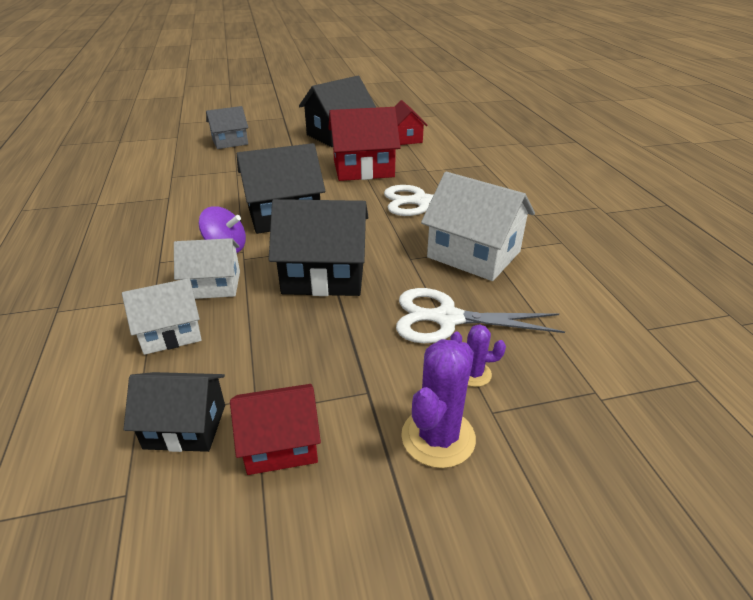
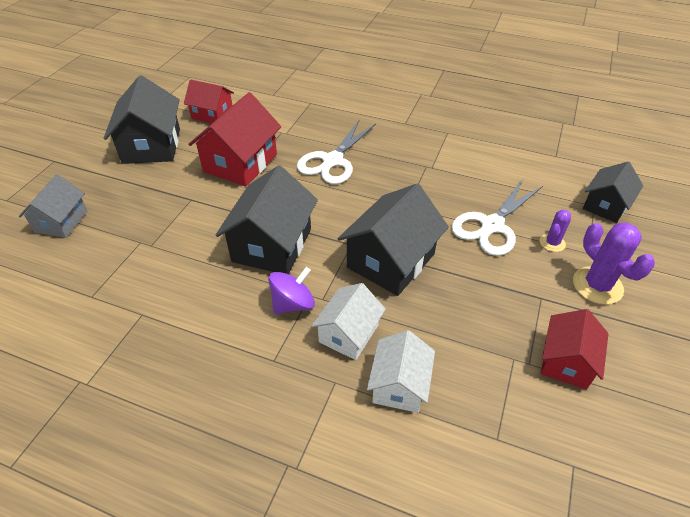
camera: 55 degrees left, 10 degrees up
black house [124,372,225,452] -> black house moved to [583,162,643,223]
white house [421,172,535,281] -> none

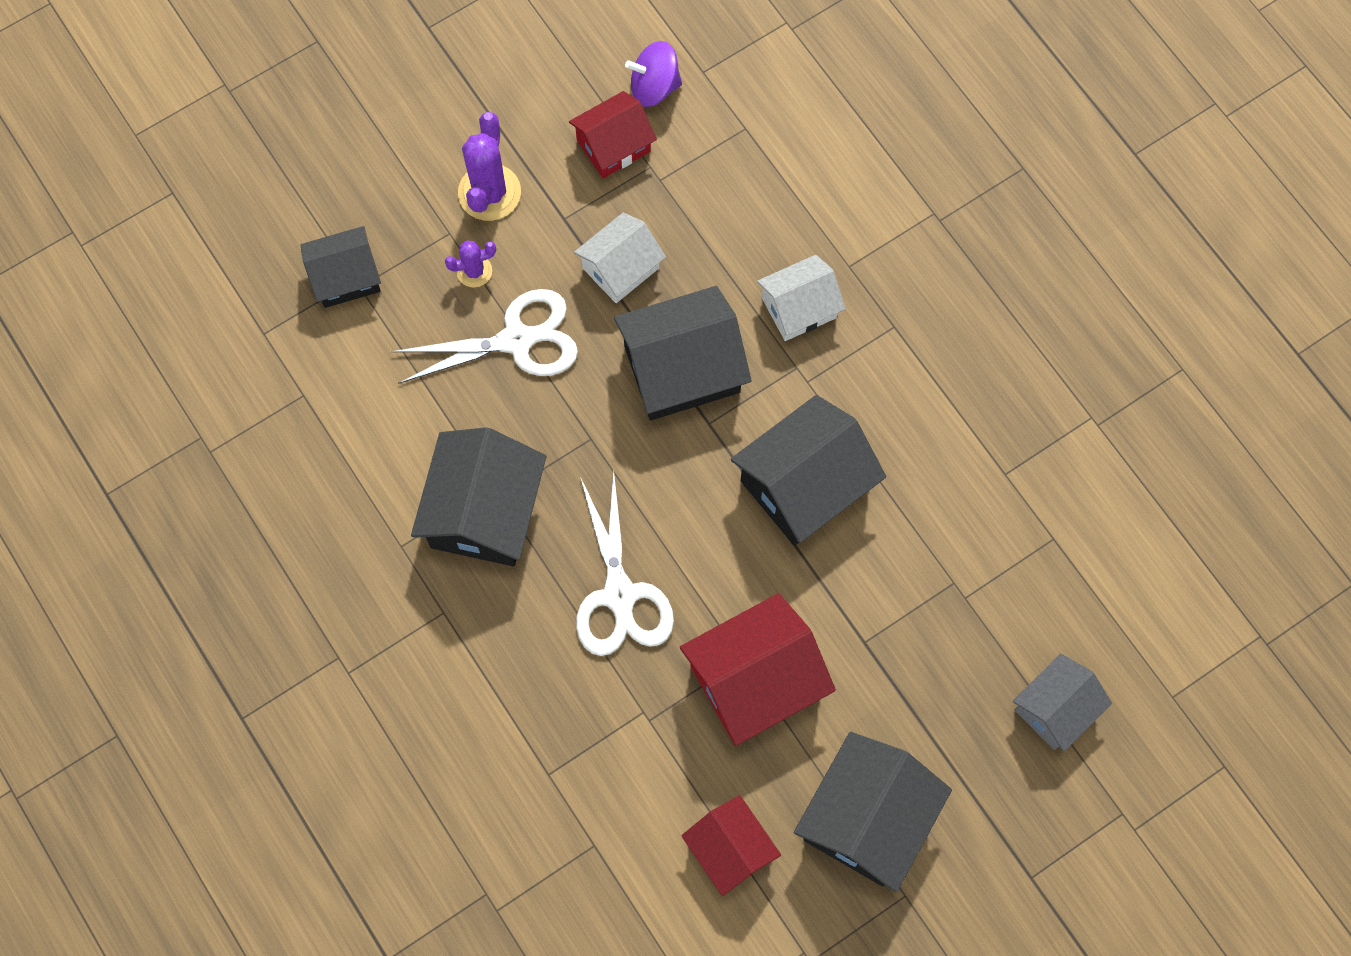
camera: 145 degrees left, 25 degrees up
purple spinning top [268,267,315,314] -> purple spinning top moved to [625,41,682,107]
white scissors [297,120,376,184] -> white scissors turned 105 degrees clockwise [576,471,674,656]
white house [367,330,435,413] -> white house moved to [574,212,666,303]
none -> black house [411,427,546,566]

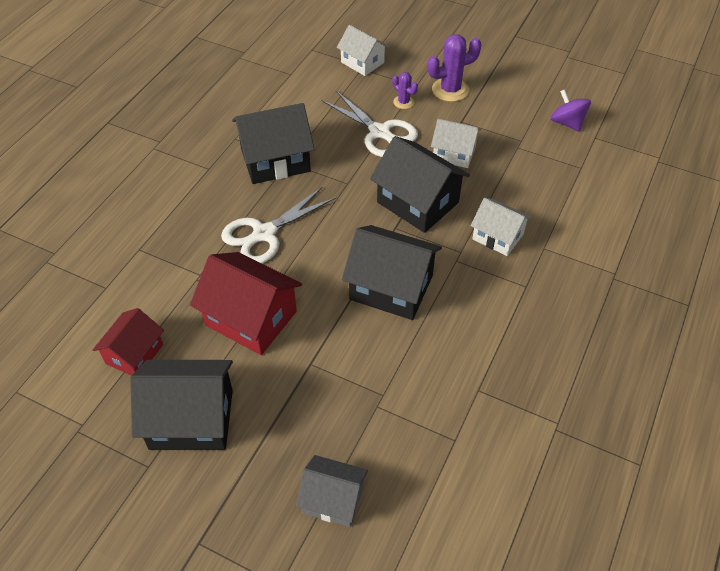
camera: 60 degrees right, 20 degrees down
black house [300,226,381,308] -> white house [337,25,389,76]
red house [569,91,657,178] -> none

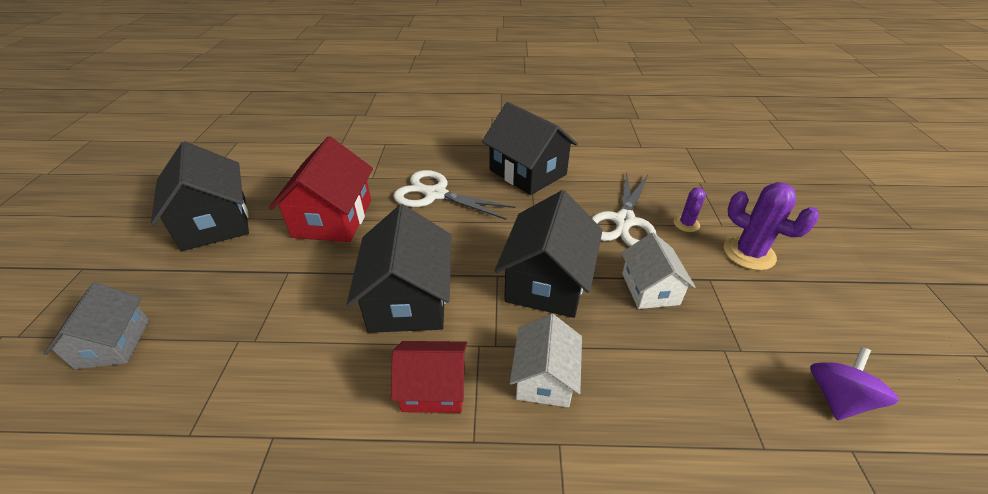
camera: 65 degrees right, 10 degrees down
red house [93,308,164,375] -> red house moved to [391,341,467,413]
white house [337,25,389,76] -> none

